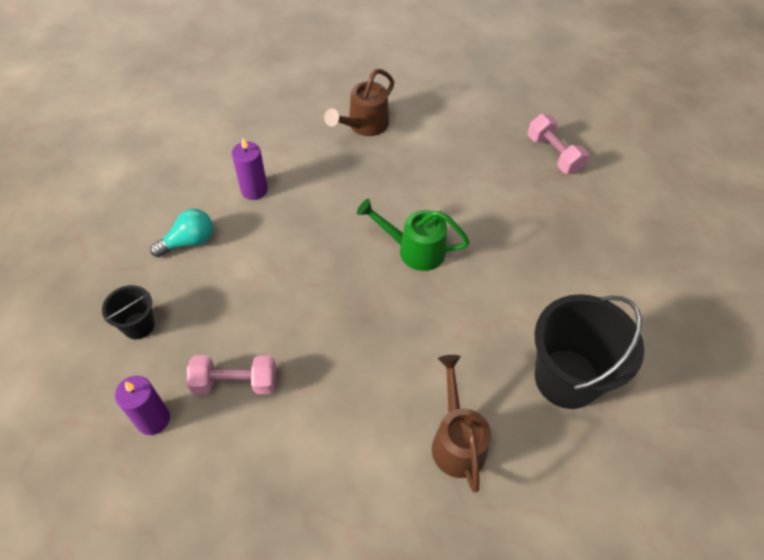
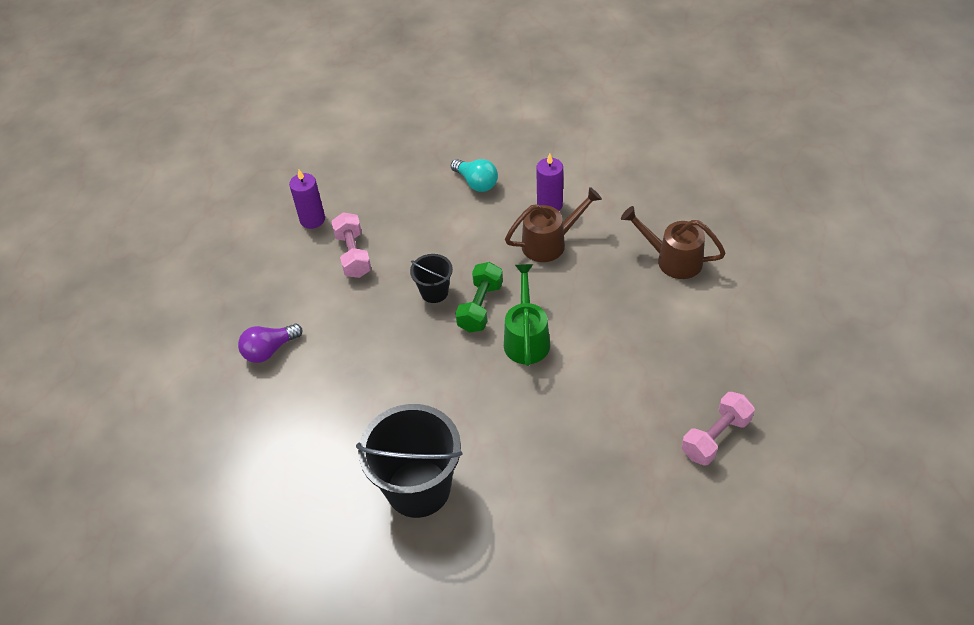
camera: 80 degrees right, 5 degrees down
black bucket [102,285,155,339] -> black bucket moved to [410,254,453,303]
brown watering can [432,355,491,492] -> brown watering can moved to [505,187,602,262]
none -> purple light bulb [238,324,302,363]
none -> green dumbbell [455,262,503,332]

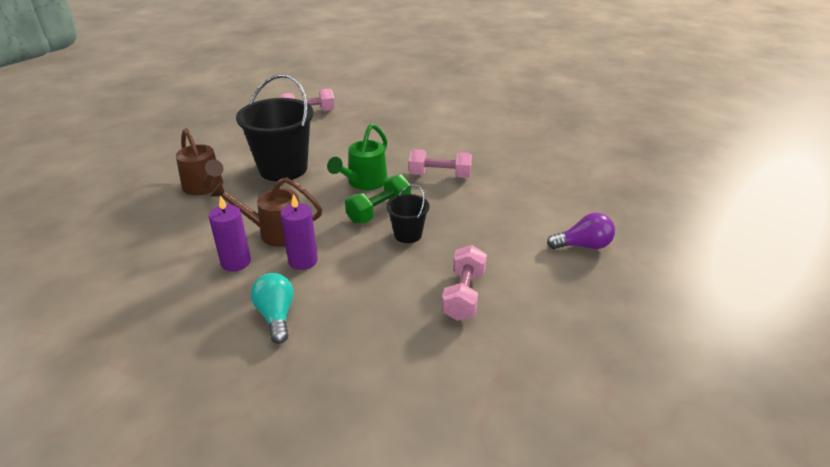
camera: 155 degrees left, 15 degrees down
purple candle [289,170,325,229] -> purple candle moved to [280,194,318,270]
black bucket [356,404,463,518] -> black bucket moved to [236,74,314,181]
none -> pink dumbbell [409,149,472,178]

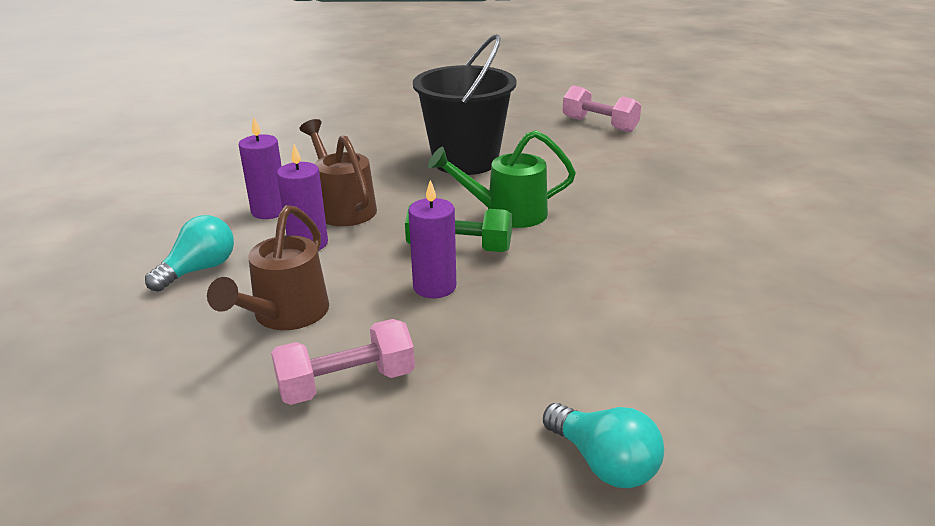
camera: 55 degrees right, 5 degrees down
brown watering can [176,128,223,195] -> brown watering can moved to [207,205,329,330]
black bucket [386,184,429,243] -> purple candle [408,180,456,298]
pink dumbbell [409,149,472,178] -> none
purple light bulb [547,213,615,249] -> turquoise light bulb [543,403,664,488]

